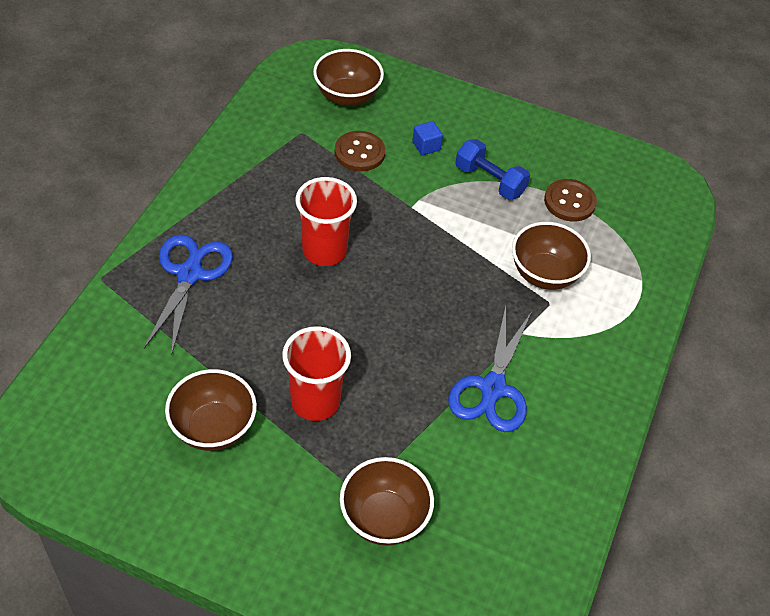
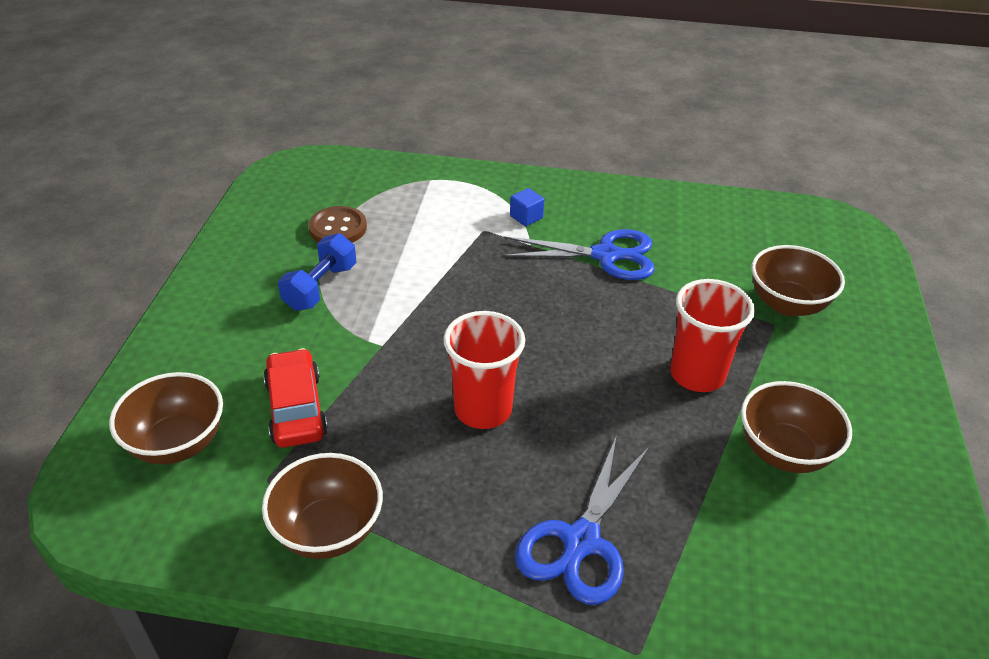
camera: 100 degrees left, 10 degrees down
blue scissors [144,234,233,356] -> blue scissors turned 60 degrees counterclockwise [515,435,650,605]
brown button [335,131,385,171] -> red car [263,348,328,448]
blue cube [412,121,443,156] -> blue cube moved to [510,188,544,226]
brown bowl [512,222,591,290] -> brown bowl moved to [262,453,383,559]

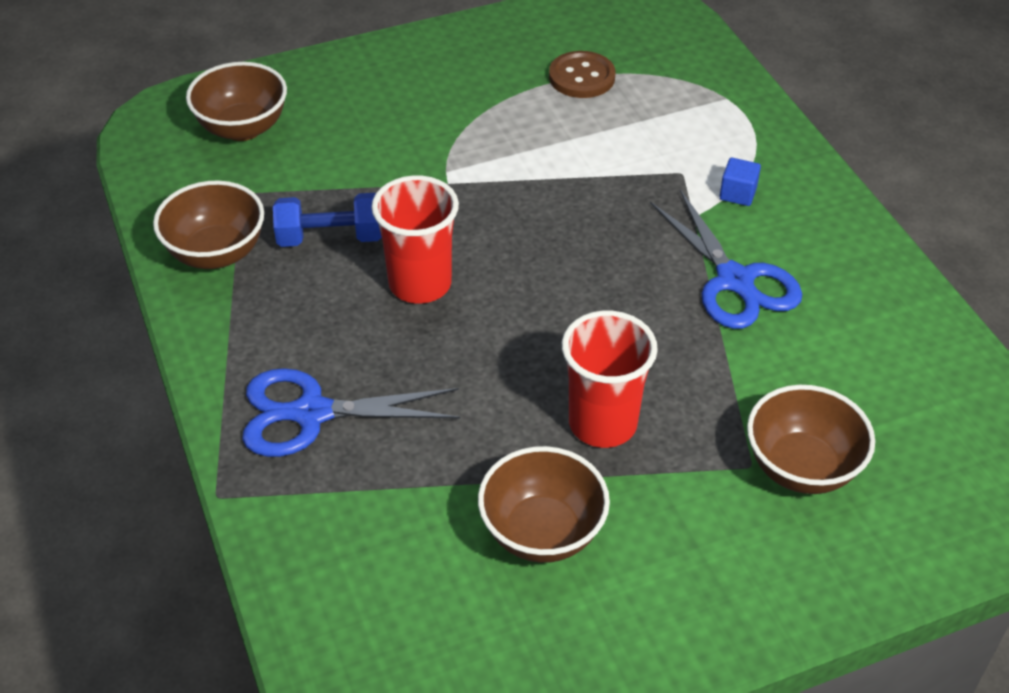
camera: 60 degrees right, 5 degrees up
red car [263,348,328,448] -> none
blue dumbbell [278,233,357,311] -> blue dumbbell moved to [273,193,382,247]

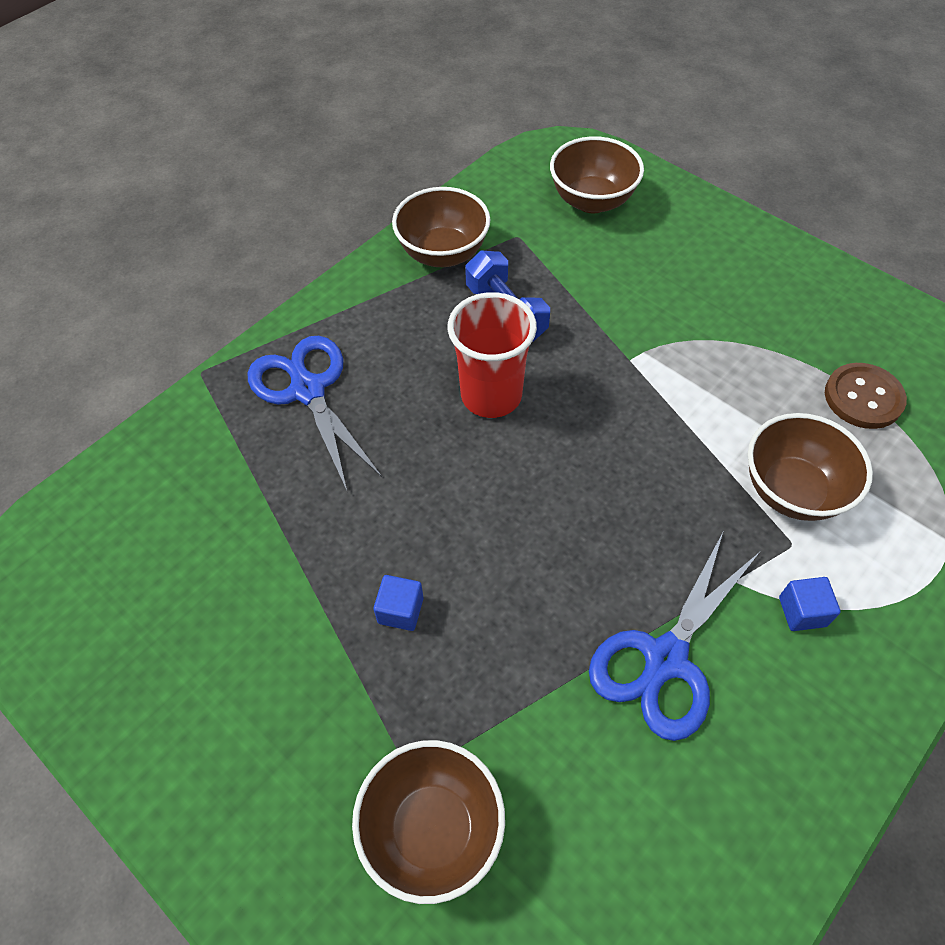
camera: 65 degrees right, 10 degrees up
brown bowl [478,446,610,563] -> brown bowl moved to [748,413,873,521]
red cup [562,311,658,448] -> blue cube [373,575,424,631]

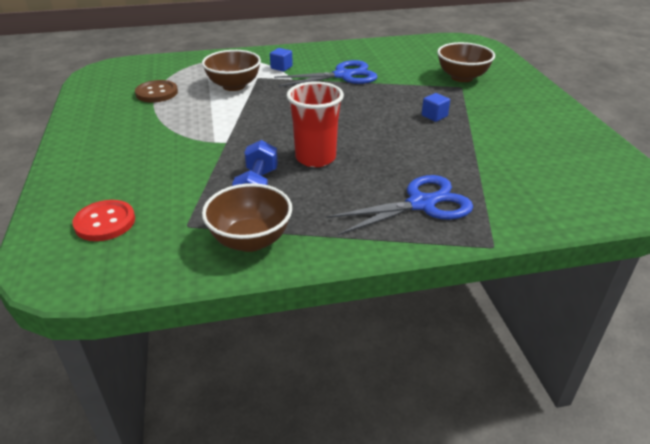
camera: 145 degrees left, 20 degrees down
blue scissors [248,336,382,493] -> blue scissors turned 120 degrees counterclockwise [326,175,473,235]
brown bowl [550,136,644,213] -> red button [73,200,135,241]

